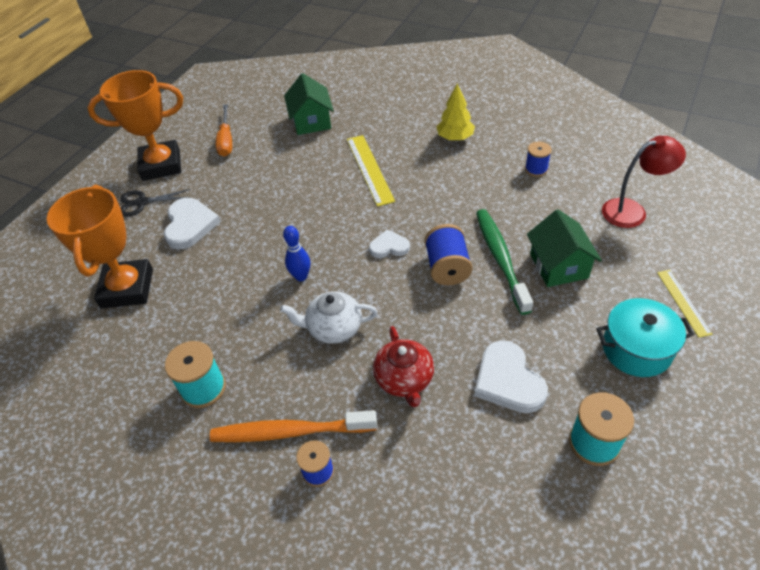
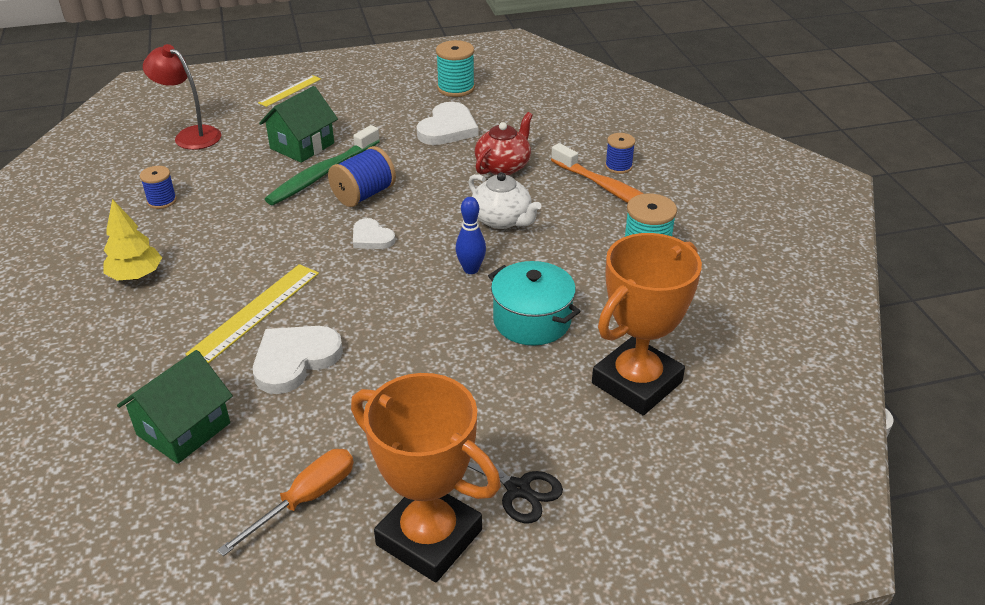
camera: 135 degrees left, 10 degrees down
white heart [164,198,221,249] -> white heart moved to [253,326,343,394]
turquoise pot [596,298,694,377] -> turquoise pot moved to [488,261,581,345]

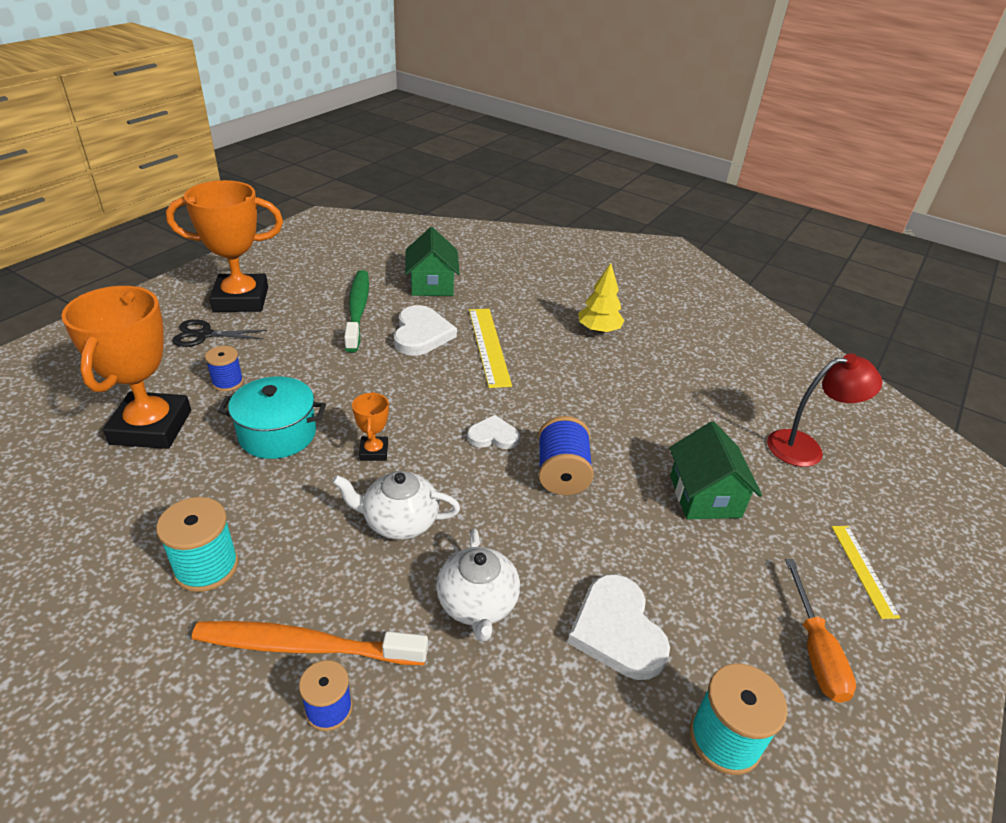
camera: 135 degrees right, 0 degrees up
blue spool [140,166,177,209] -> blue spool moved to [205,346,243,392]
orange screwdriver [217,449,353,556] -> orange screwdriver moved to [785,559,856,703]
green toothbrush [265,125,380,205] -> green toothbrush moved to [344,270,369,352]
blue bowling pin [455,197,486,274] -> orange trophy [352,392,389,461]
red teapot [475,112,533,175] -> white teapot [436,528,520,641]

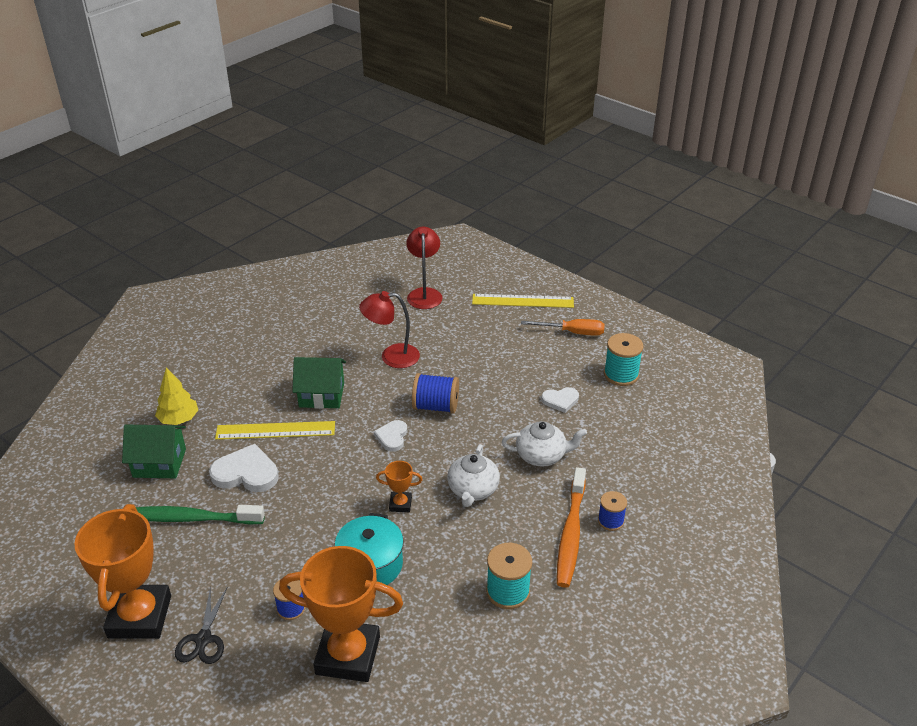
camera: 80 degrees left, 0 degrees up
white heart [568,574,670,680] -> white heart [541,387,579,413], size x0.60
yellow tree [578,263,624,333] -> yellow tree moved to [155,368,198,425]
green house [669,421,762,519] -> green house moved to [292,357,346,409]
yellow ruler [832,526,900,619] -> yellow ruler [472,294,574,308], size x1.61
none -> red lamp [359,291,420,368]

